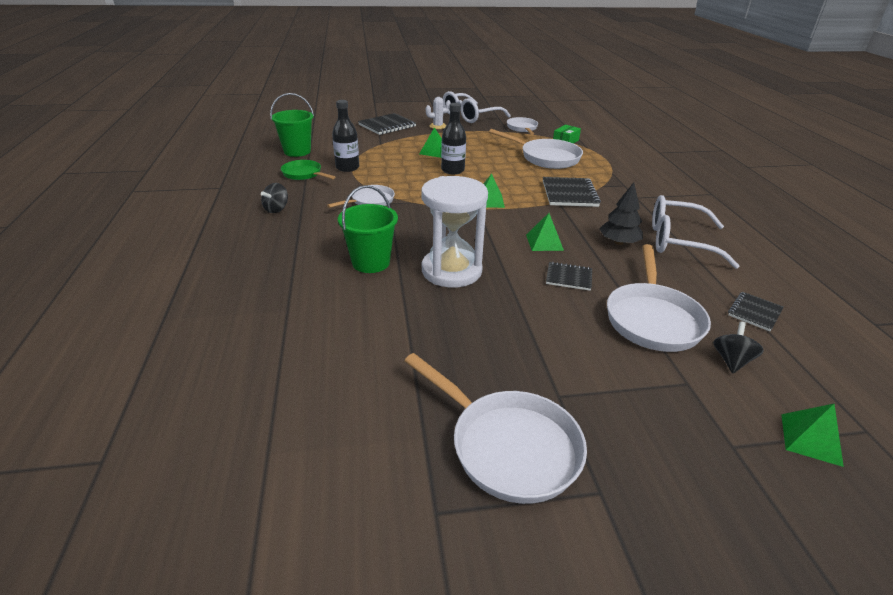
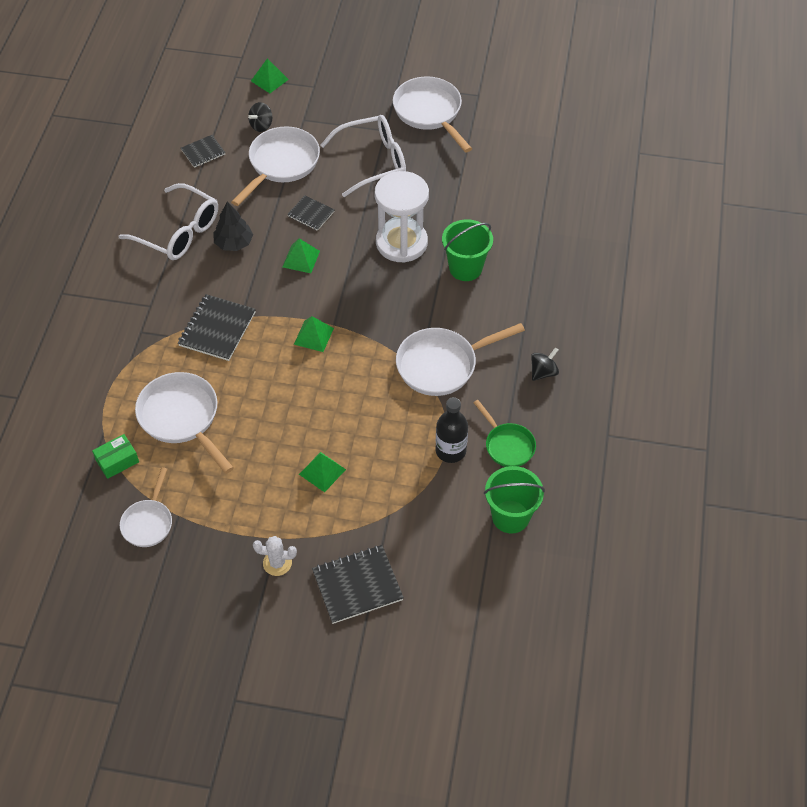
camera: 160 degrees left, 20 degrees up
white pan [327,185,395,208] -> white pan [396,323,525,396], size x1.66
black bottle [441,103,466,174] -> none
white glasses [443,91,511,123] -> white glasses moved to [321,115,406,197]

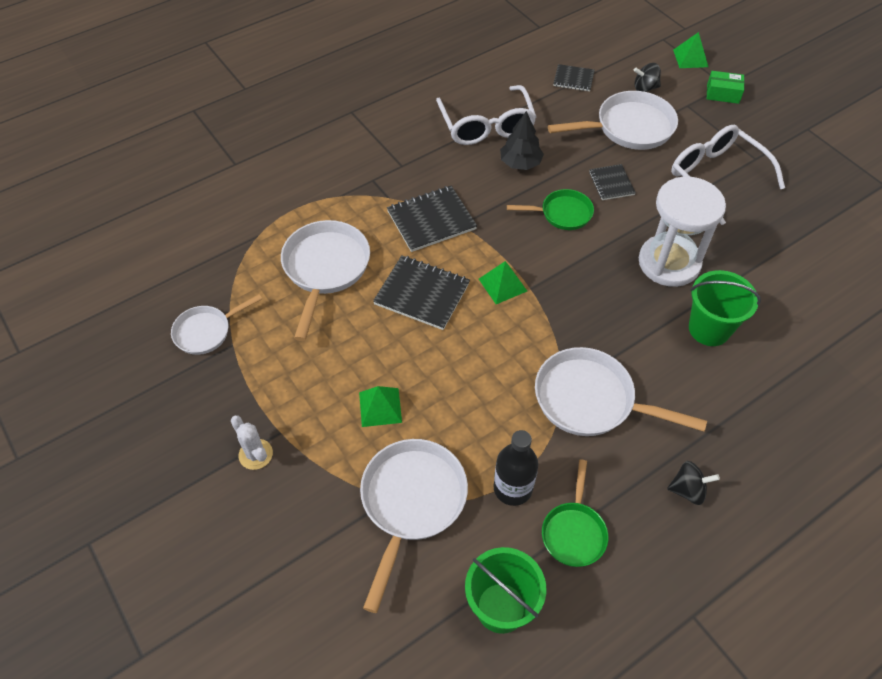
camera: 45 degrees right, 0 degrees up
green box [92,434,139,479] -> green box moved to [707,71,745,104]
green pyramid [283,238,320,273] -> green pan [507,189,594,230]
black notebook [312,545,404,624] -> black notebook moved to [373,255,470,330]
white glasses [321,115,406,197] -> white glasses turned 150 degrees counterclockwise [671,125,785,225]
white pan [393,76,472,152] -> white pan moved to [360,439,468,613]

